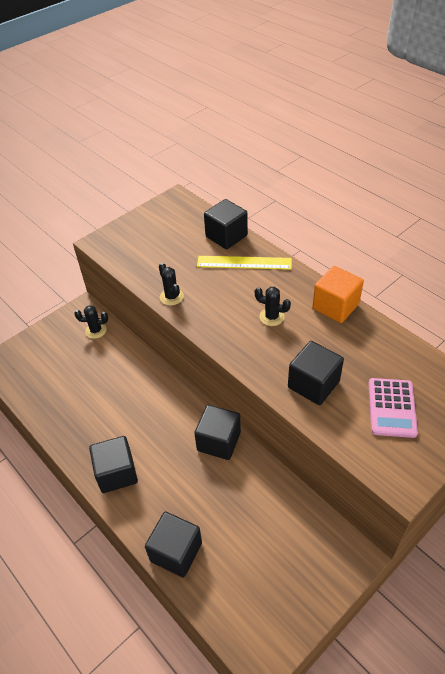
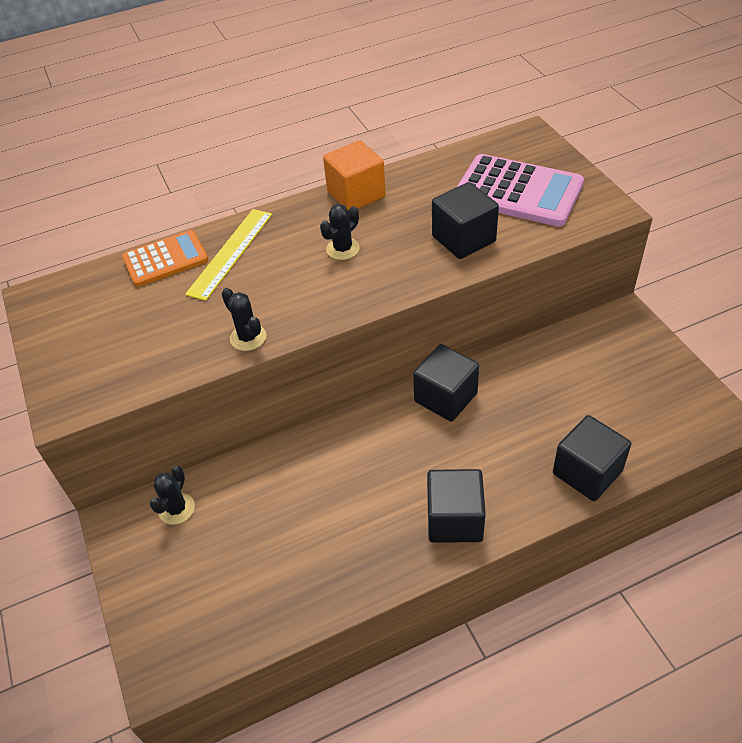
camera: 70 degrees left, 0 degrees up
black cactus [159,263,184,305] -> black cactus turned 60 degrees clockwise [222,288,266,351]
black cube [204,199,248,249] -> orange calculator [122,230,208,287]
pink calculator [369,378,418,438] -> pink calculator [457,154,584,227], size x1.56

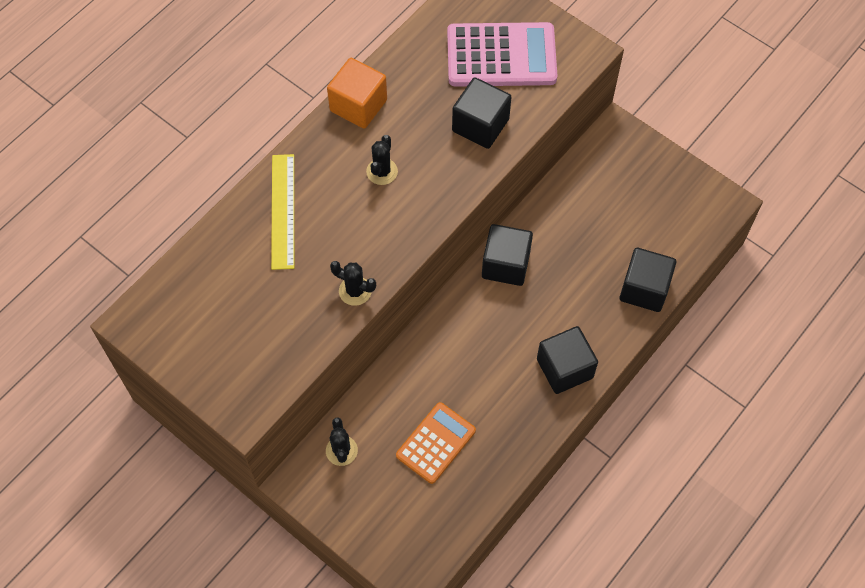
camera: 30 degrees left, 15 degrees up
orange calculator [122,230,208,287] -> orange calculator moved to [396,402,476,484]

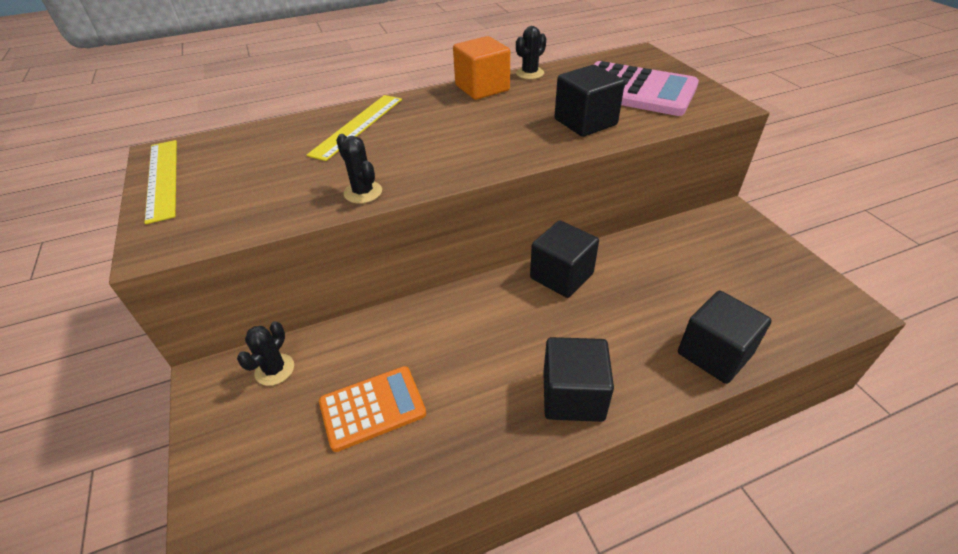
camera: 30 degrees right, 20 degrees down
black cactus [366,135,398,185] -> black cactus moved to [516,26,546,79]
none -> yellow ruler [145,140,177,224]

